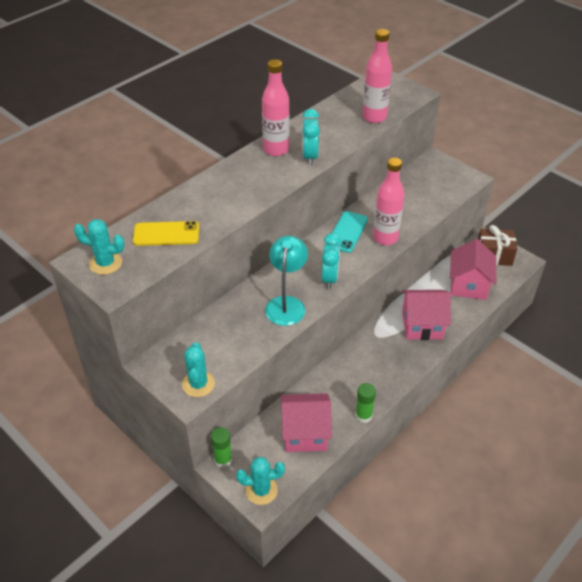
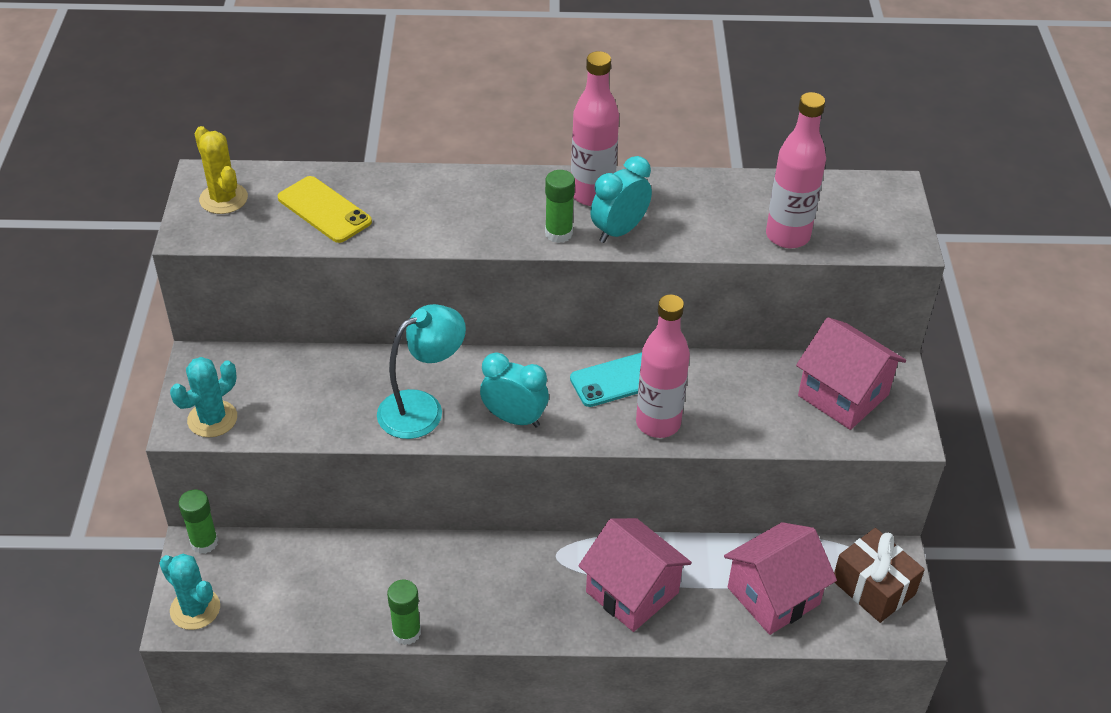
camera: 45 degrees right, 0 degrees up
turquoise cactus [74,219,125,275] -> yellow cactus [195,126,248,214]
pink house [281,393,332,452] -> pink house moved to [796,317,906,430]
turquoise clock [322,233,341,289] -> turquoise clock turned 120 degrees counterclockwise [480,353,549,428]
none -> green glue stick [545,170,575,243]

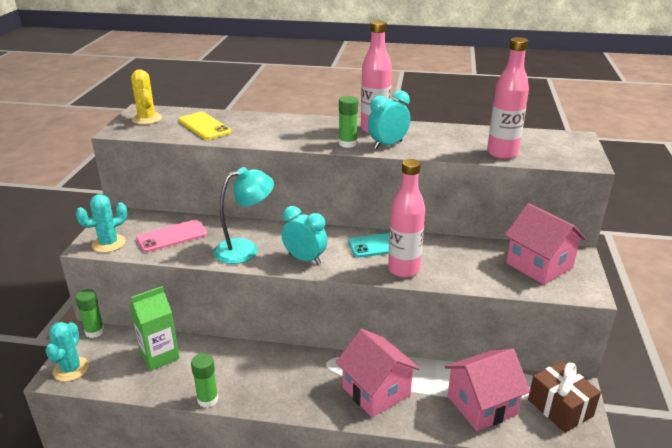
camera: 10 degrees right, 15 degrees down
turquoise cactus [159,554,220,630] -> turquoise cactus turned 45 degrees clockwise [46,322,89,382]
none -> green carton [130,286,180,371]
none -> pink phone [136,220,207,252]

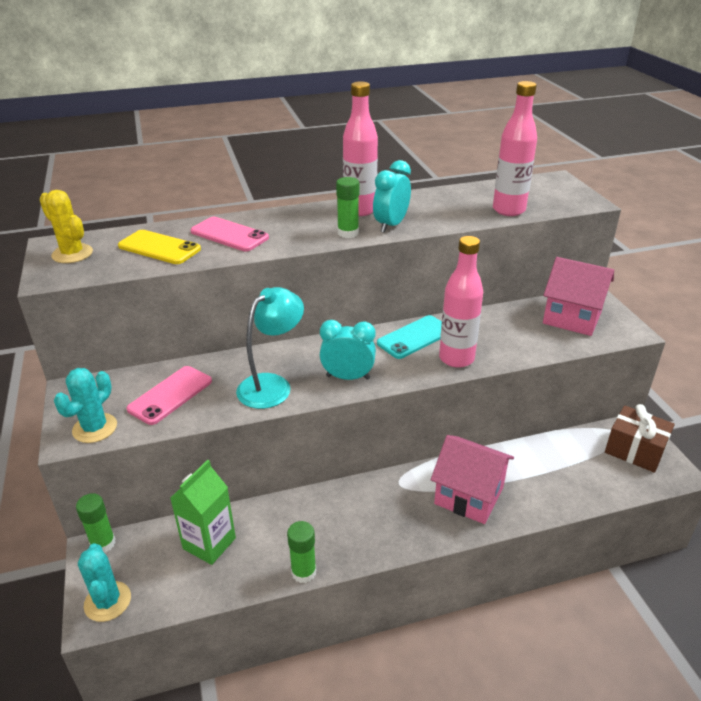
camera: 25 degrees left, 5 degrees up
pink house [445,349,531,431] -> none
none -> pink phone [190,217,269,251]

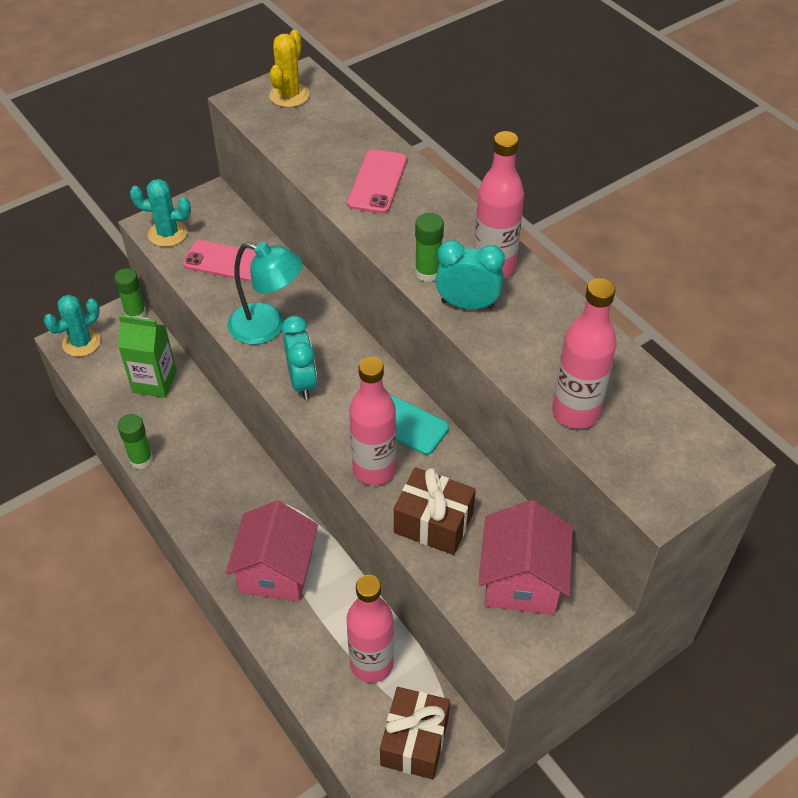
camera: 70 degrees right, 15 degrees up
yellow phone [118,230,201,264] -> none
none -> pink bottle [346,575,394,683]
none -> brown gift [394,467,476,555]

